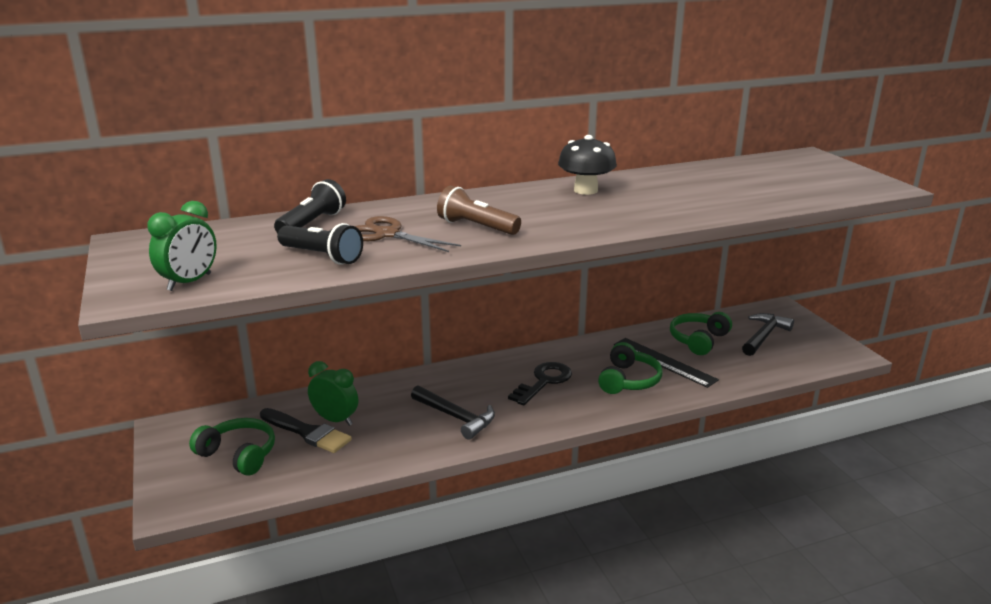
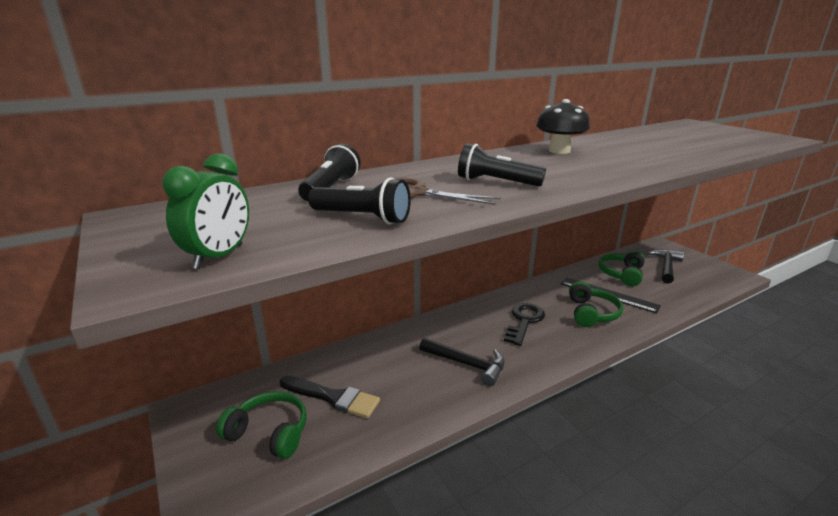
camera: 10 degrees left, 0 degrees up
green clock [308,361,358,426] -> none
brown flashlight [437,186,521,235] -> black flashlight [458,143,546,186]

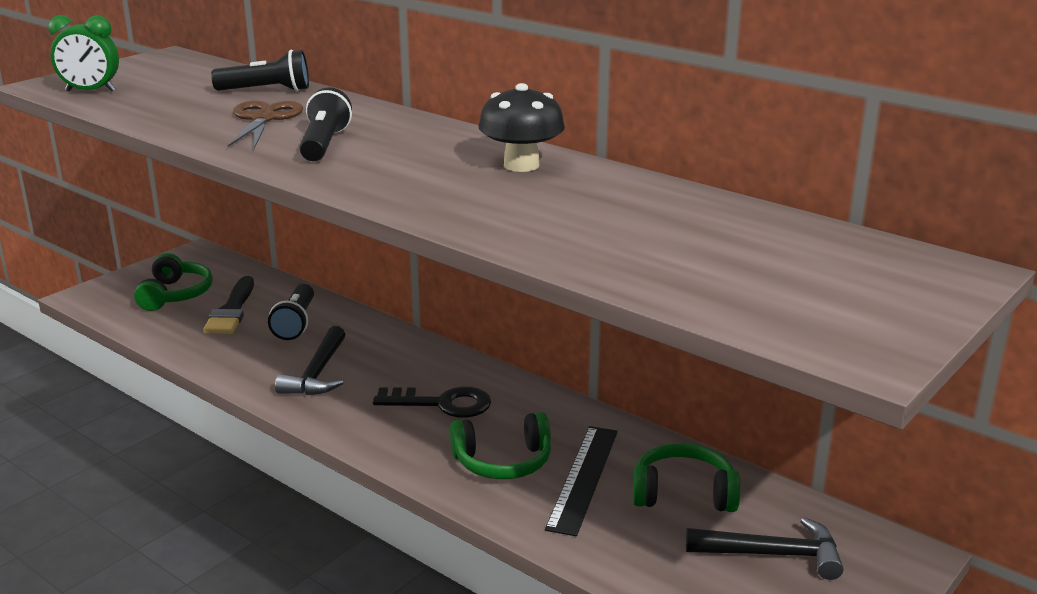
camera: 70 degrees right, 0 degrees up
black flashlight [308,177,411,224] -> black flashlight moved to [268,284,314,340]

